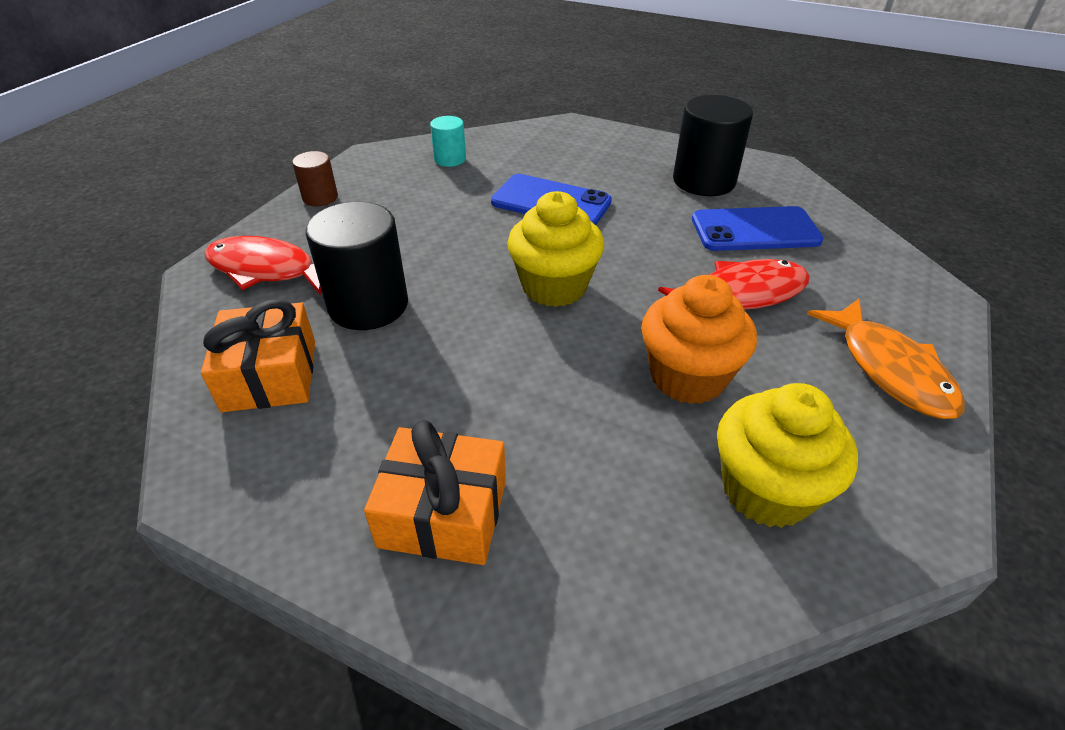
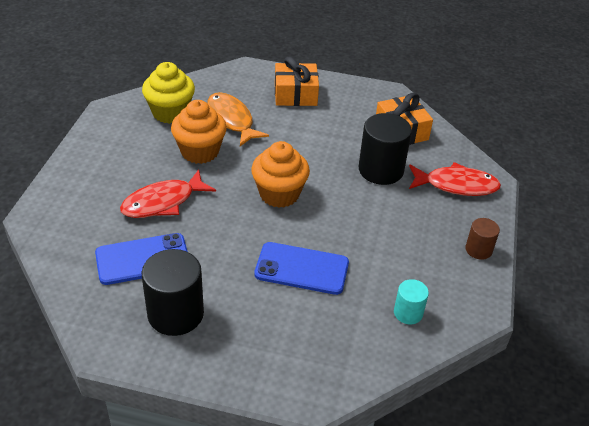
camera: 165 degrees right, 0 degrees up
yellow cupcake [507,191,604,307] -> orange cupcake [251,141,310,208]
orange fish [807,299,965,419] -> orange fish moved to [207,92,269,146]

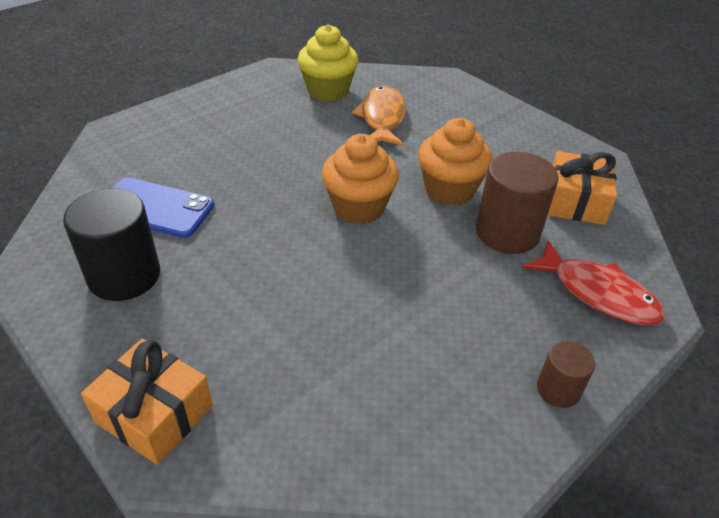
camera: 35 degrees right, 0 degrees up
red fish [120,169,216,218] -> none
orange cupcake [171,100,227,164] -> orange cupcake moved to [418,118,493,206]
blue phone [254,242,349,295] -> none
orange gift [275,56,319,106] -> orange gift moved to [81,339,213,465]
black cylinder [358,113,412,185] -> brown cylinder [476,152,559,254]
turquoise cylinder [394,279,429,325] -> none

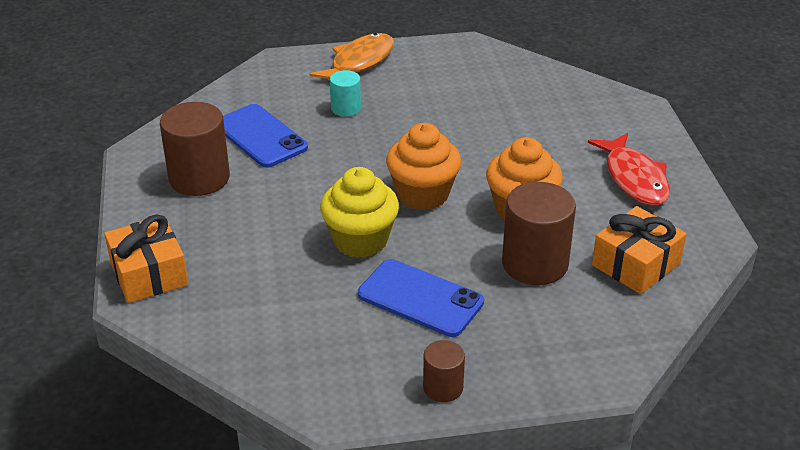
camera: 35 degrees right, 5 degrees down
black cylinder [63,188,160,301] -> brown cylinder [160,102,230,196]
yellow cupcake [297,24,359,101] -> yellow cupcake moved to [320,167,399,258]
orange fish [351,86,406,146] -> orange fish moved to [310,33,394,79]
red fish [522,240,665,325] -> red fish moved to [588,133,670,205]
none -> turquoise cylinder [330,70,361,117]
none -> blue phone [358,259,484,337]

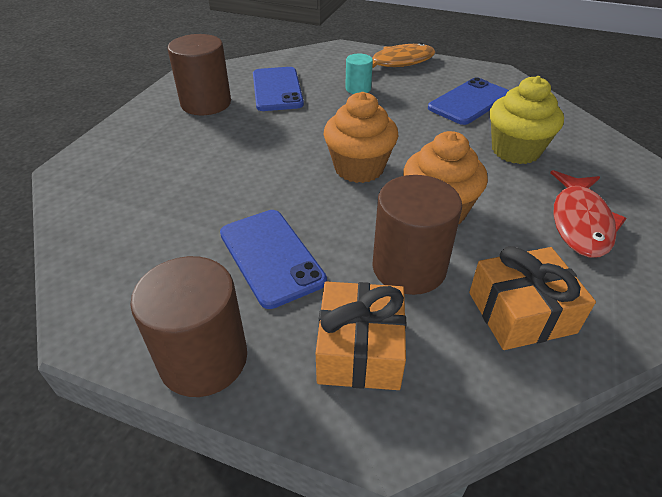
camera: 30 degrees right, 5 degrees up
orange gift [104,215,188,303] -> orange gift moved to [316,282,406,390]
yellow cupcake [320,167,399,258] -> yellow cupcake moved to [490,76,564,164]
brown cylinder [423,340,465,402] -> brown cylinder [130,256,247,397], size x1.86
none -> blue phone [428,77,509,125]

